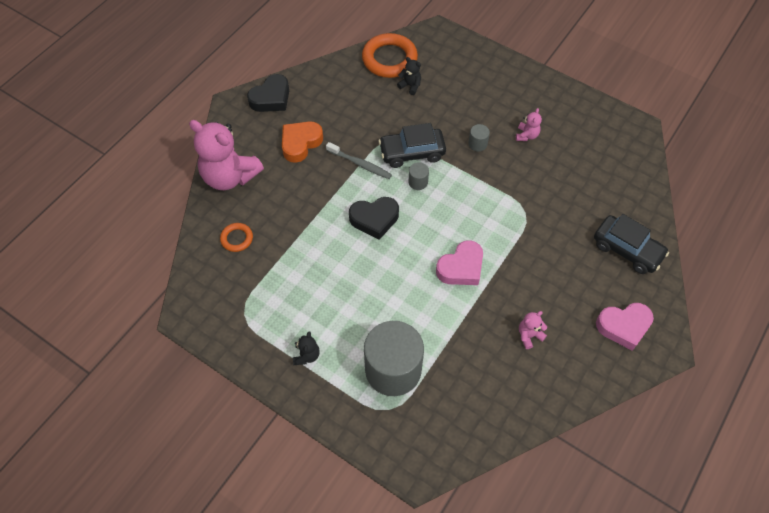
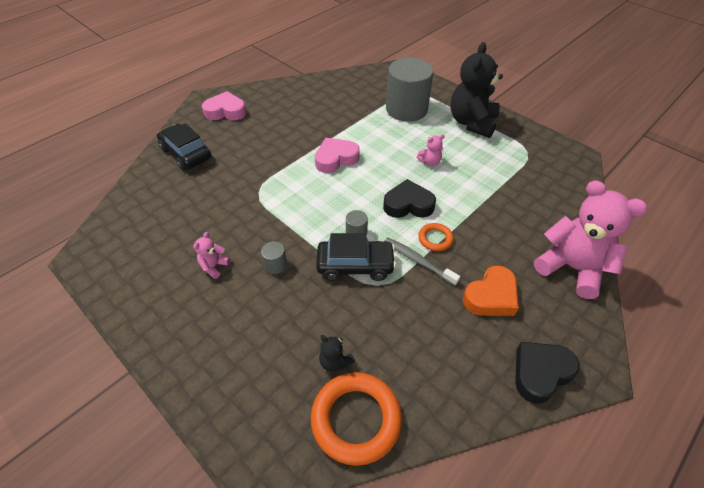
camera: 170 degrees left, 10 degrees down
orange ring [220,223,253,252] -> orange ring moved to [418,223,453,251]
black teddy bear [293,332,320,365] -> black teddy bear [451,42,503,138], size x2.36
pink teddy bear [519,311,547,349] -> pink teddy bear moved to [417,134,445,166]

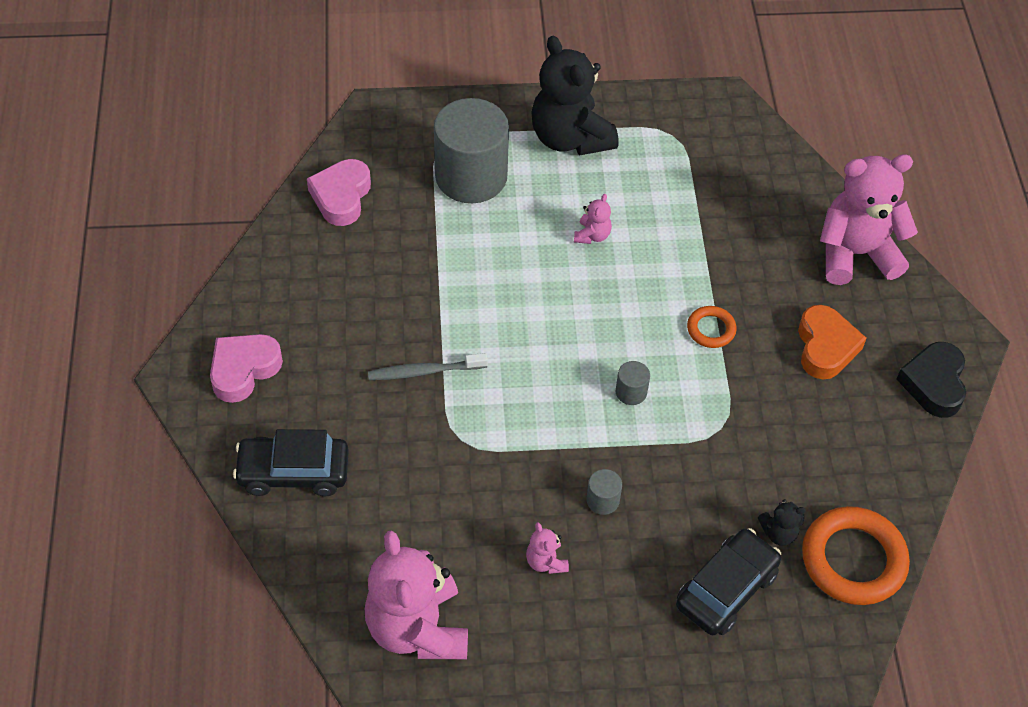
camera: 50 degrees left, 5 degrees up
pink heart [315,138,360,173] -> pink heart moved to [307,159,371,226]
black car [316,233,396,281] -> black car moved to [676,528,781,635]
black heart [383,179,436,218] -> none
grey toothbrush [384,237,460,286] -> grey toothbrush moved to [368,353,488,380]
none -> pink teddy bear [365,530,468,659]

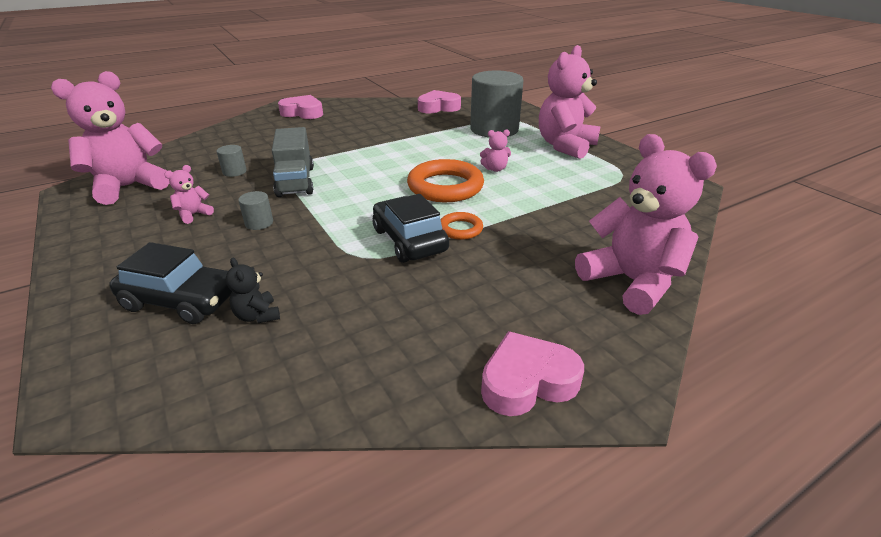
camera: 65 degrees right, 20 degrees down
black car [233,429,349,496] -> black car moved to [373,194,449,263]
grey toothbrush [368,353,488,380] -> none
black teddy bear [531,36,618,155] -> pink teddy bear [539,45,601,159]
grey cylinder [616,361,650,405] -> grey cylinder moved to [217,145,247,177]
orange heart [798,305,867,379] -> none
orange ring [802,506,910,605] -> orange ring moved to [407,159,484,202]
black heart [896,342,966,418] -> pink heart [481,331,584,416]
none -> grey truck [272,127,314,197]

